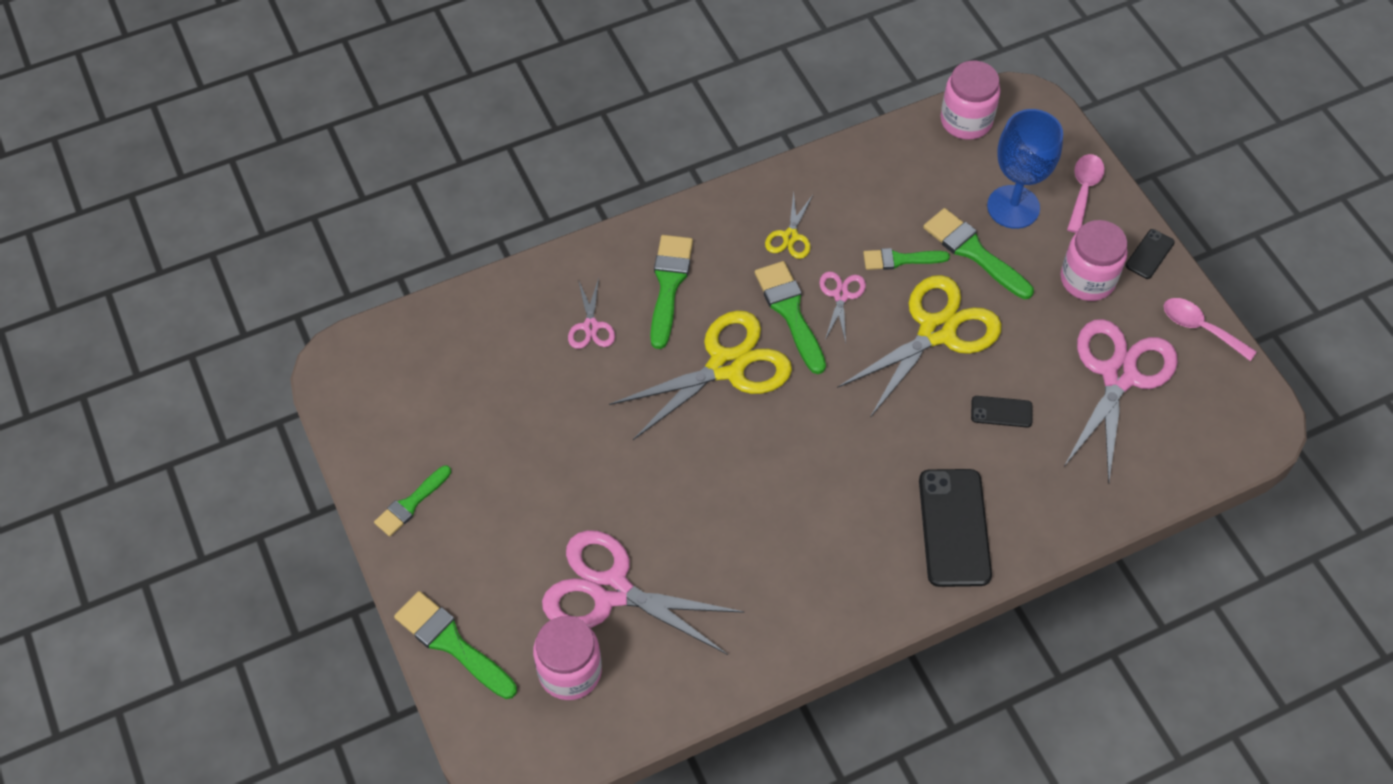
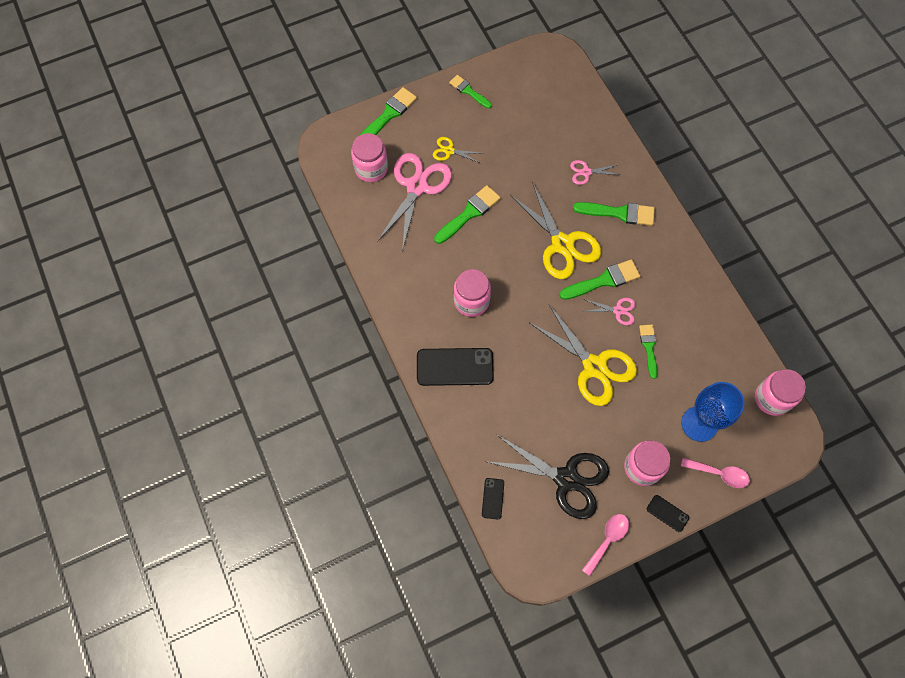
camera: 90 degrees right, 10 degrees up
yellow scissors [765,192,813,259] -> yellow scissors moved to [433,137,480,163]
green brush [923,208,1034,299] -> green brush moved to [434,185,500,244]
black phone [971,396,1032,427] -> black phone moved to [482,478,504,519]
pink scissors [1065,319,1178,484] -> black scissors [485,434,609,519]
none -> pink jar [454,269,491,317]

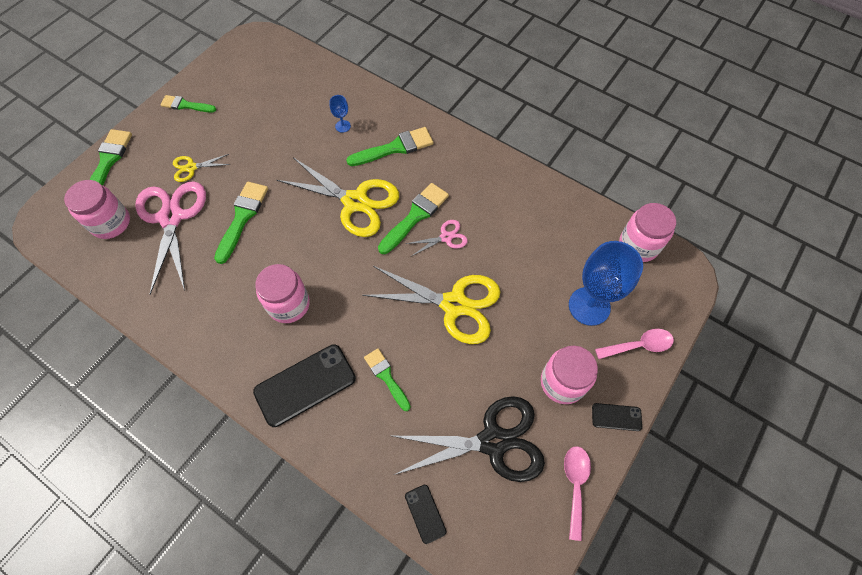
camera: 30 degrees left, 5 degrees down
pink scissors [570,160,620,185] -> blue goblet [329,95,351,133]
green brush [639,325,657,379] -> green brush moved to [364,348,411,411]

